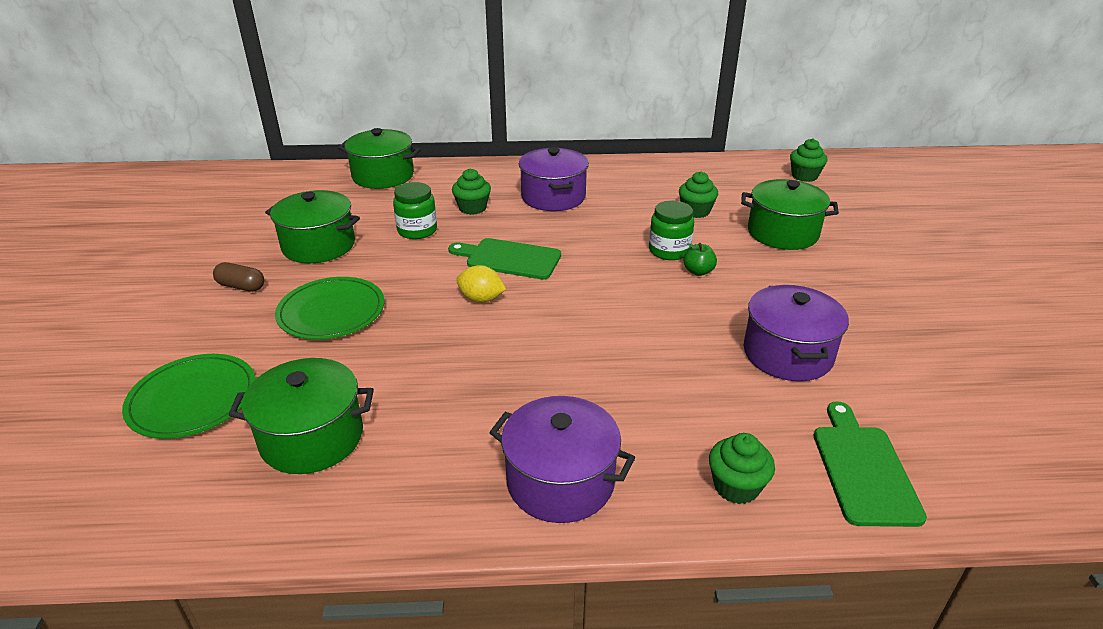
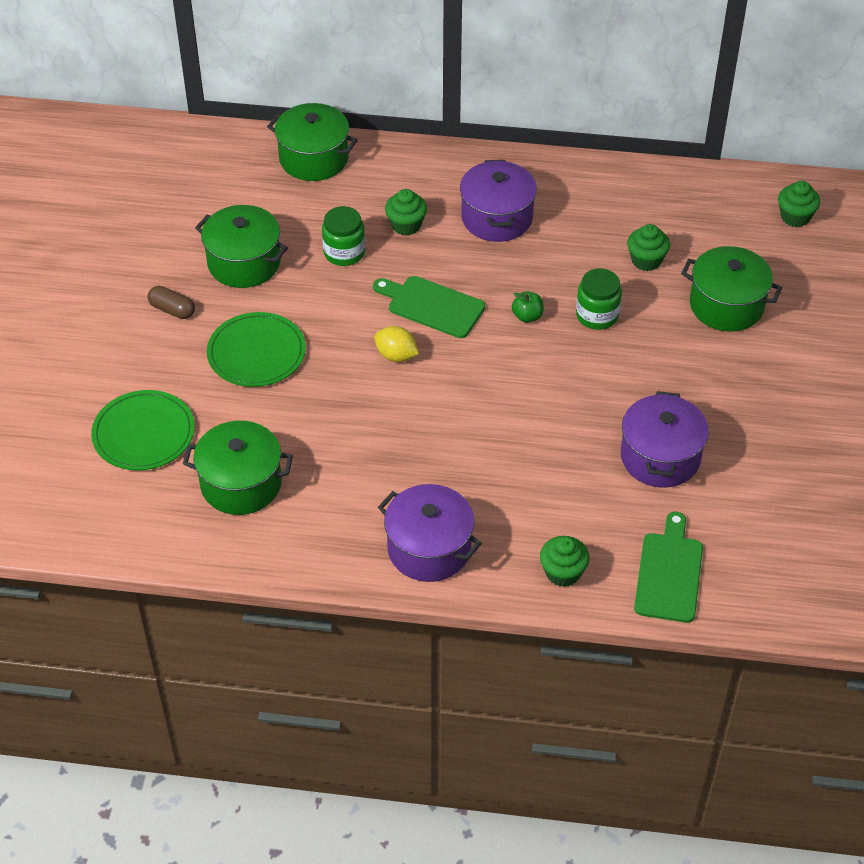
camera: 10 degrees right, 15 degrees up
green apple [684,243,717,276] -> green apple moved to [512,291,544,323]

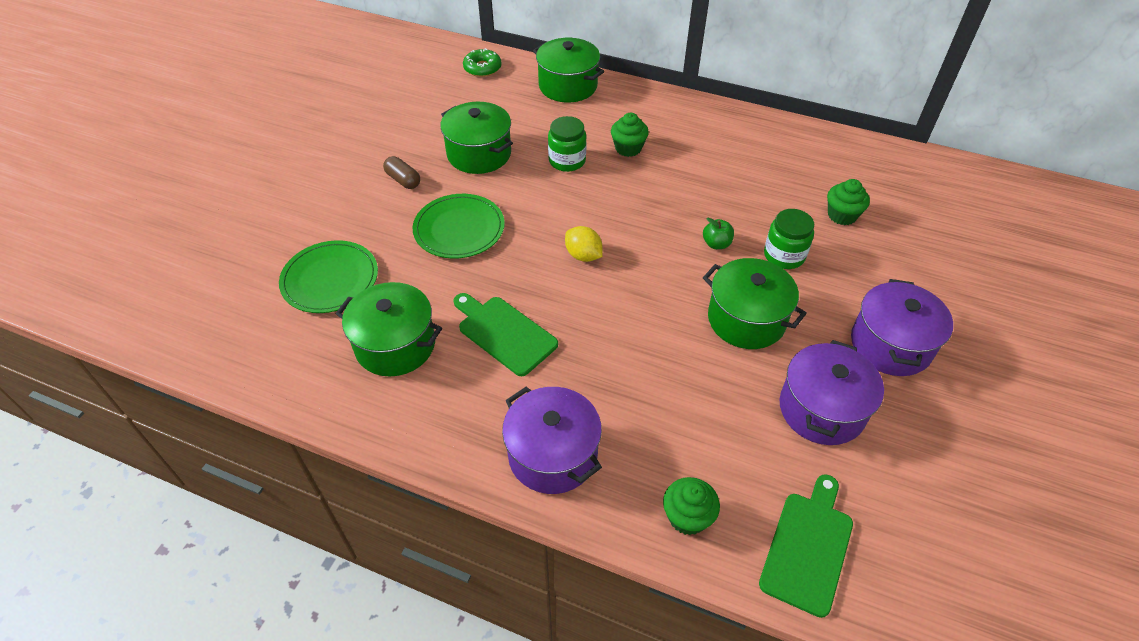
camera: 15 degrees right, 0 degrees up
green cutting board [373,276,485,338] -> green cutting board moved to [453,293,558,376]
purple pot [460,160,537,242] -> purple pot moved to [851,279,953,376]
green pot [681,246,782,332] -> green pot moved to [703,258,807,349]
green cupcake [778,181,820,227] -> none
none -> green donut [463,48,502,77]

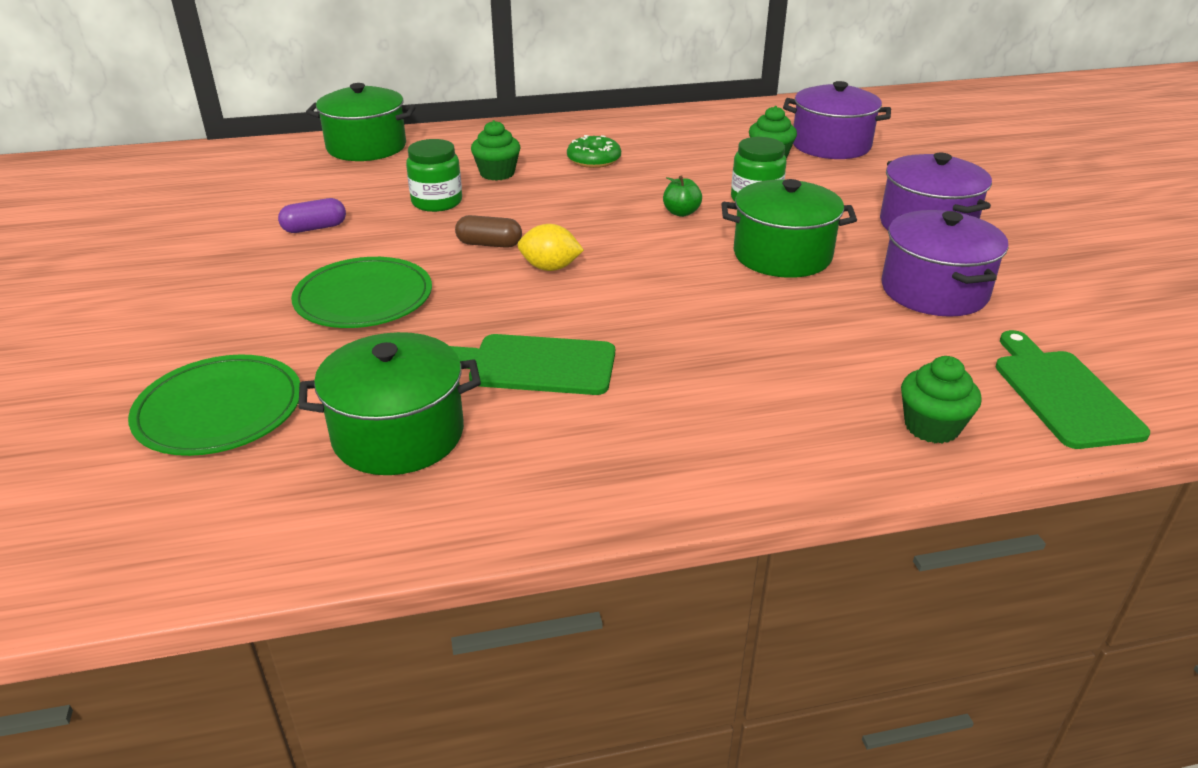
camera: 35 degrees left, 15 degrees down
brown capsule [383,156,420,189] -> brown capsule moved to [455,215,522,248]
green pot [440,102,513,174] -> purple capsule [278,198,346,233]
green donut [463,48,502,77] -> green donut moved to [567,135,621,168]
purple pot [502,387,602,494] -> purple pot moved to [783,81,891,159]

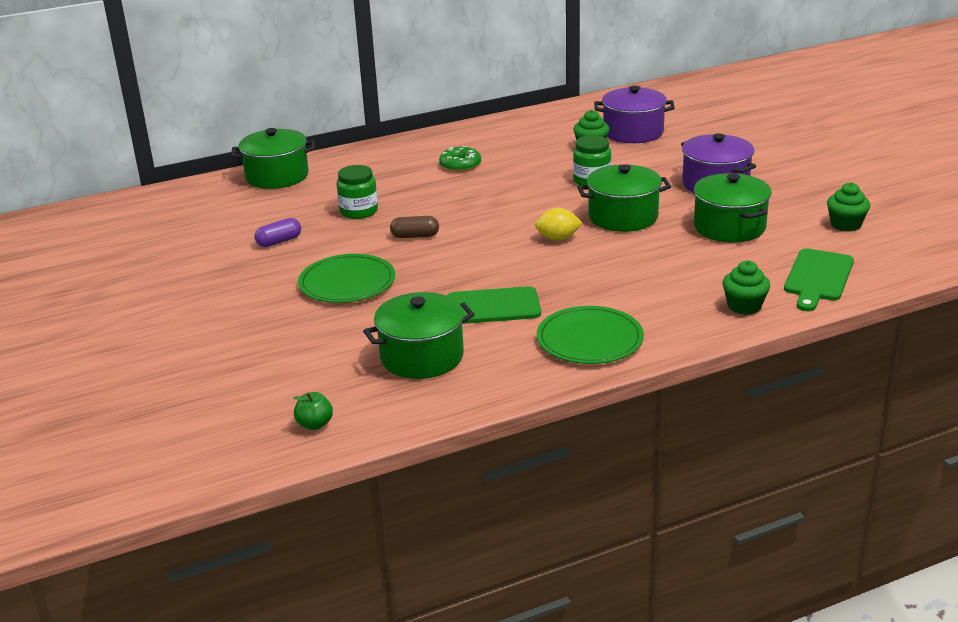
camera: 10 degrees left, 5 degrees down
green plate [128,354,300,456] -> green plate moved to [537,306,644,364]
green cupcake [471,120,520,181] -> green cupcake moved to [827,182,870,232]
yellow lemon [518,224,584,271] -> yellow lemon moved to [535,208,582,241]
green apple [663,175,702,217] -> green apple moved to [293,392,333,430]
purple pot [881,210,1008,317] -> green pot [694,173,772,242]
green cutting board [996,330,1150,449] -> green cutting board turned 135 degrees counterclockwise [784,248,854,311]

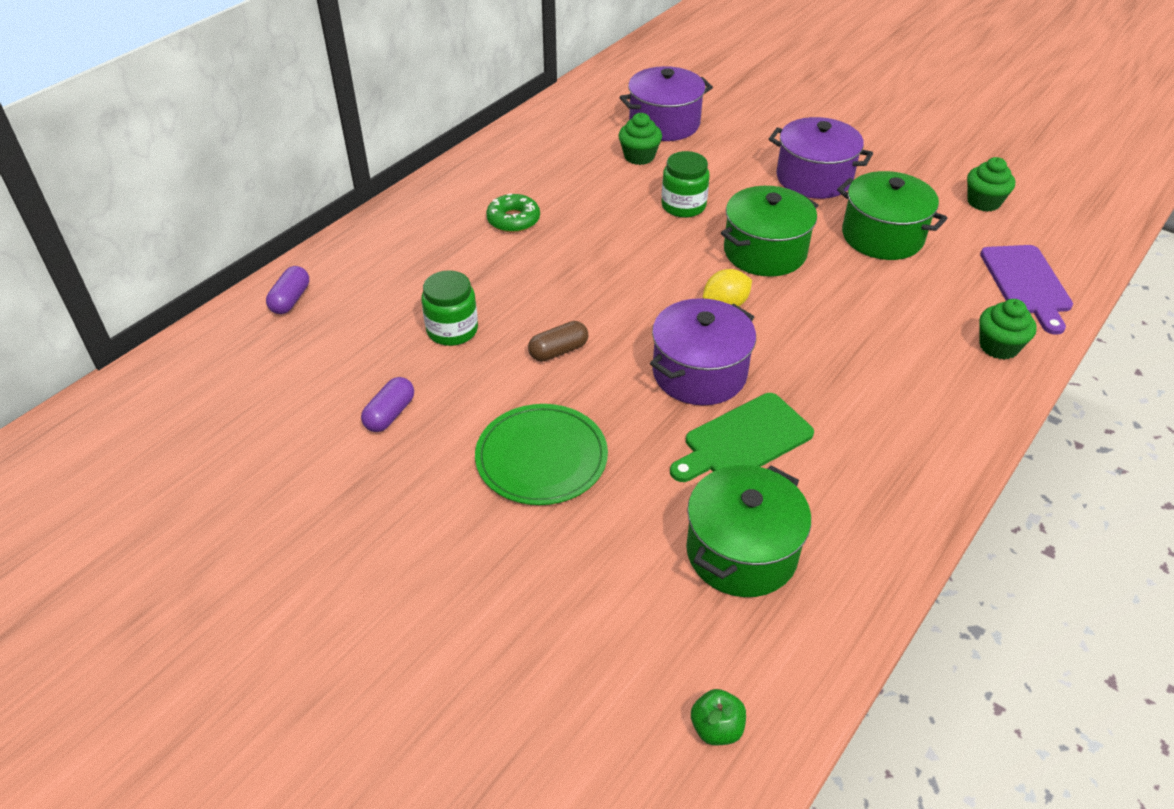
camera: 30 degrees left, 15 degrees up
green pot [231,128,315,189] -> purple capsule [266,266,309,314]
green plate [537,306,644,364] -> none
green cutting board [784,248,854,311] -> purple cutting board [980,245,1073,335]
none -> purple pot [650,298,756,405]

